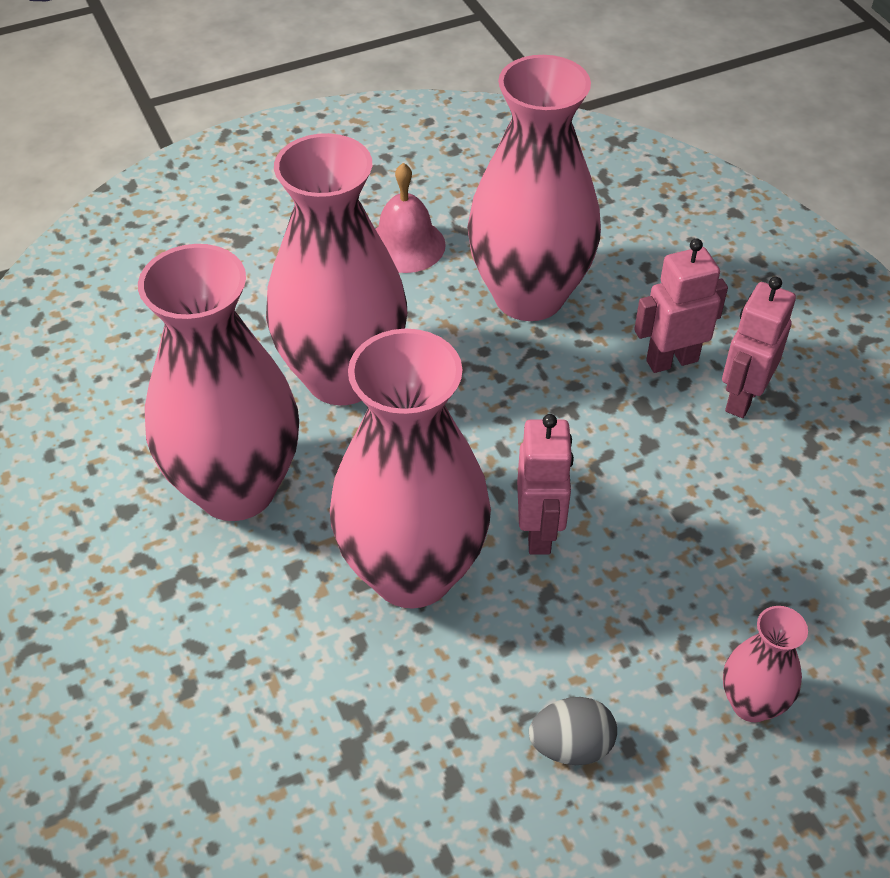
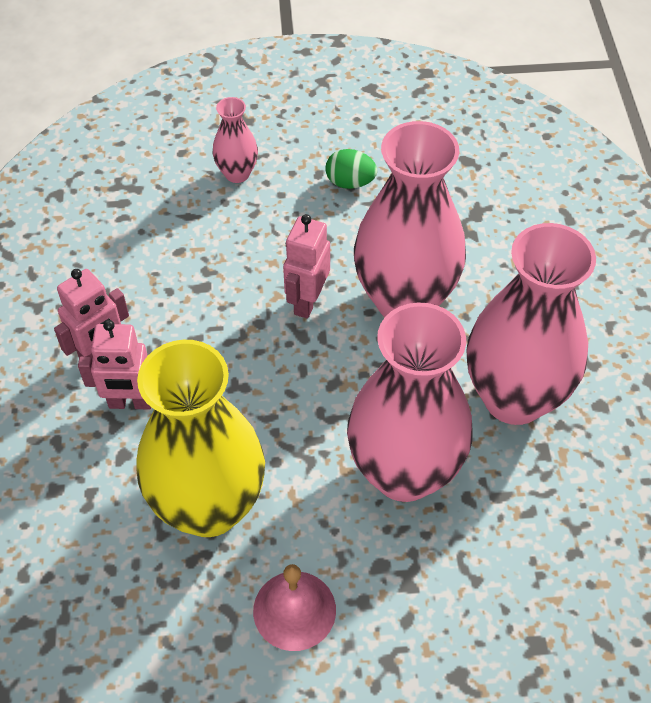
camera: 160 degrees left, 5 degrees up
pink vase [467,55,601,321] -> yellow vase [137,340,265,537]
grey egg [529,697,617,765] -> green egg [325,149,377,189]

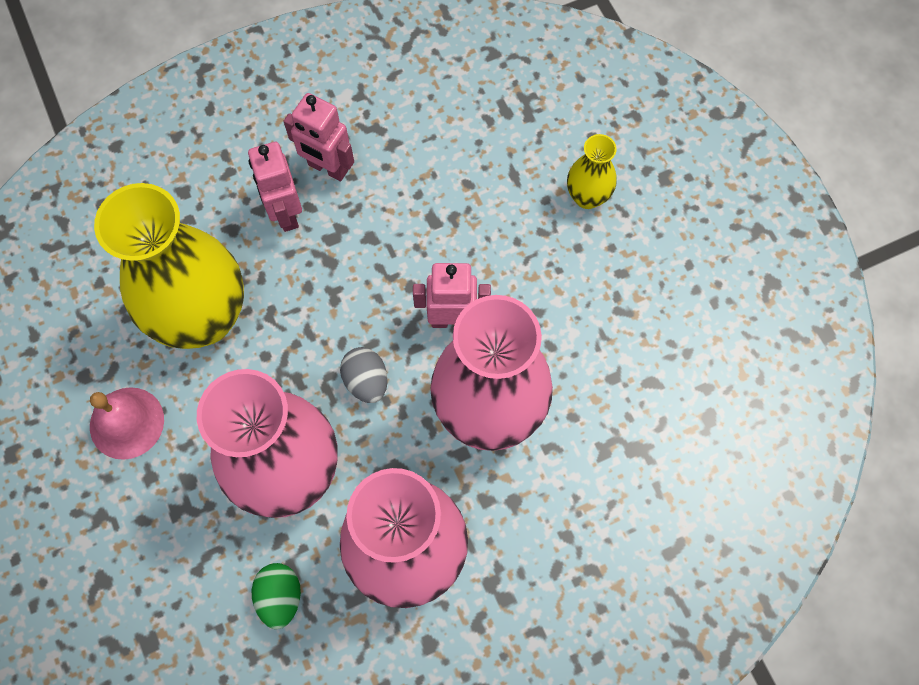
camera: 70 degrees right, 15 degrees up
pink vase [213,97,258,183] -> yellow vase [567,134,617,209]
green egg [325,149,377,189] -> green egg moved to [252,563,301,629]
none -> grey egg [340,347,388,403]

